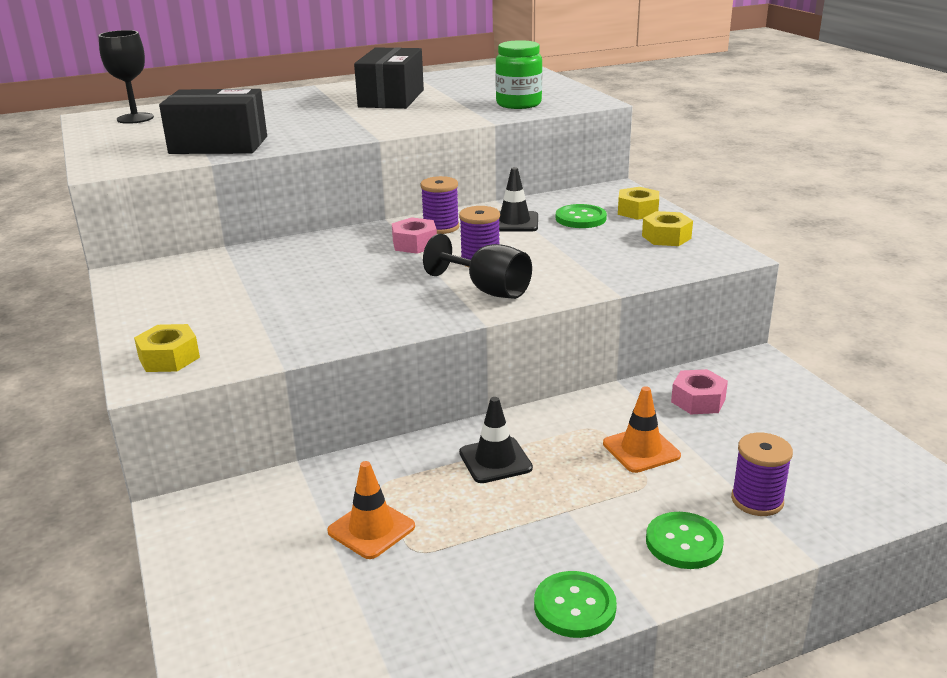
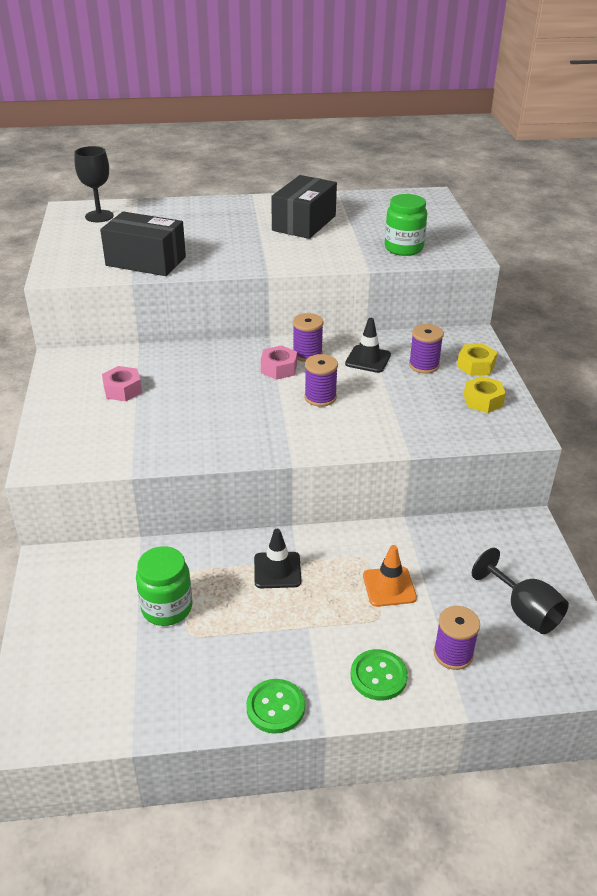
camera: 15 degrees right, 10 degrees up
yellow nut [134,324,200,372] -> none
orange traffic cone [327,461,415,559] -> green jar [136,546,192,626]
black goblet [423,234,532,299] -> black goblet moved to [472,548,569,634]
green button [556,204,607,228] -> purple spool [409,324,444,374]
pink nut [671,369,728,414] -> pink nut moved to [102,366,142,401]

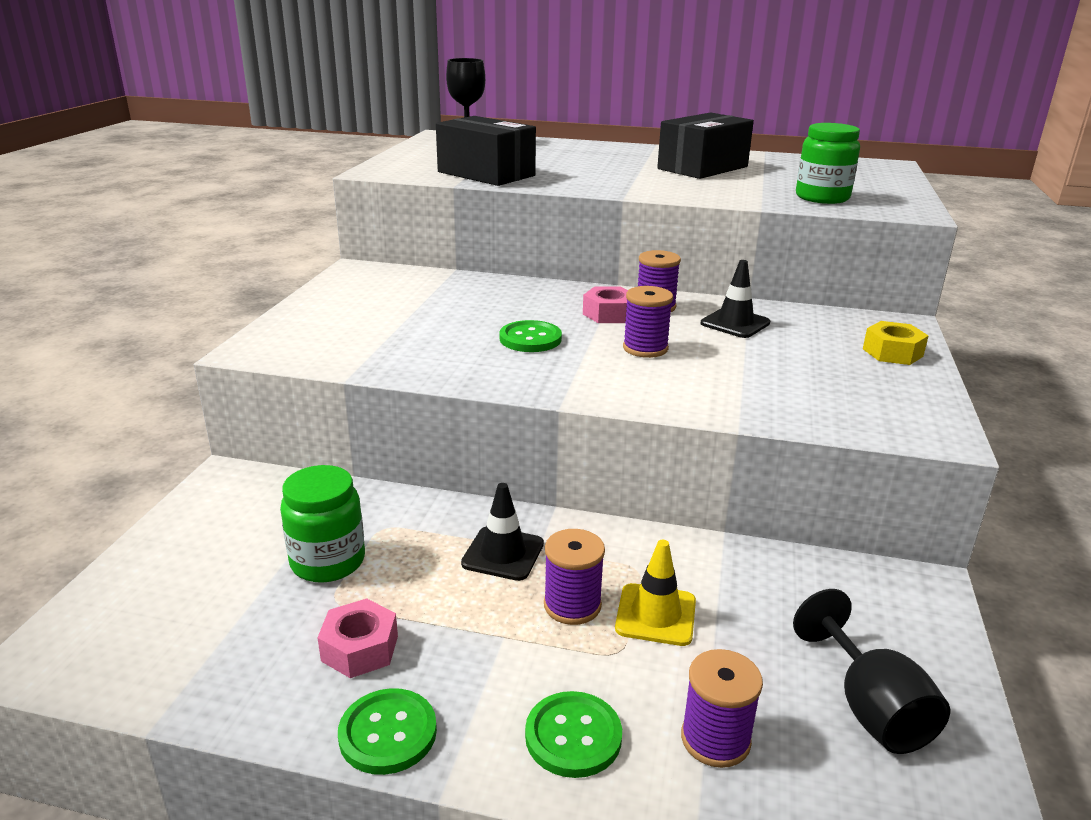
camera: 20 degrees right, 10 degrees down
pink nut [102,366,142,401] -> pink nut moved to [317,598,398,678]
orange traffic cone [363,545,417,607] -> yellow traffic cone [615,540,696,646]
purple spool [409,324,444,374] -> purple spool moved to [544,529,605,625]
yellow nut [464,376,506,413] -> none
none -> green button [499,320,562,352]

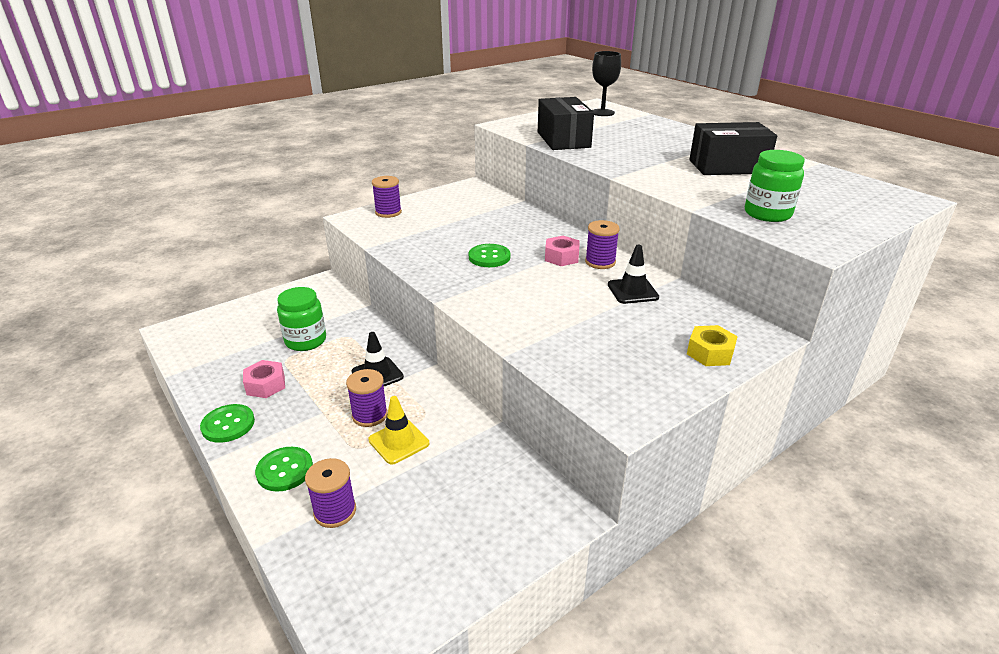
camera: 40 degrees right, 5 degrees up
purple spool [623,286,673,358] -> purple spool moved to [372,176,402,218]
black goblet [793,589,950,754] -> none

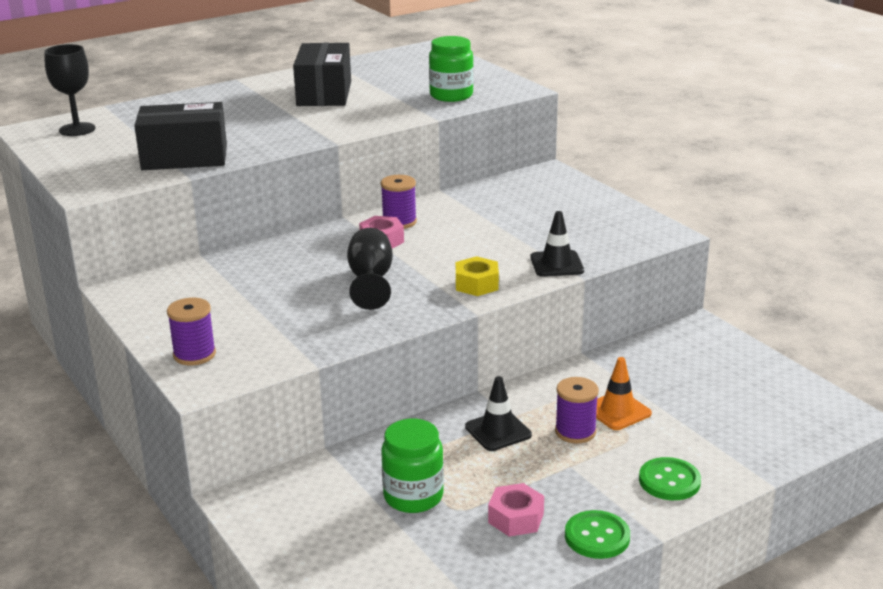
camera: 85 degrees left, 5 degrees down
purple spool [305,458,356,528] -> none
yellow traffic cone [368,396,429,465] -> orange traffic cone [596,357,652,430]
green button [469,244,510,267] -> black goblet [347,228,393,310]
black traffic cone [608,245,659,304] -> black traffic cone moved to [531,211,584,277]
yellow nut [687,325,738,366] -> yellow nut moved to [456,256,499,296]

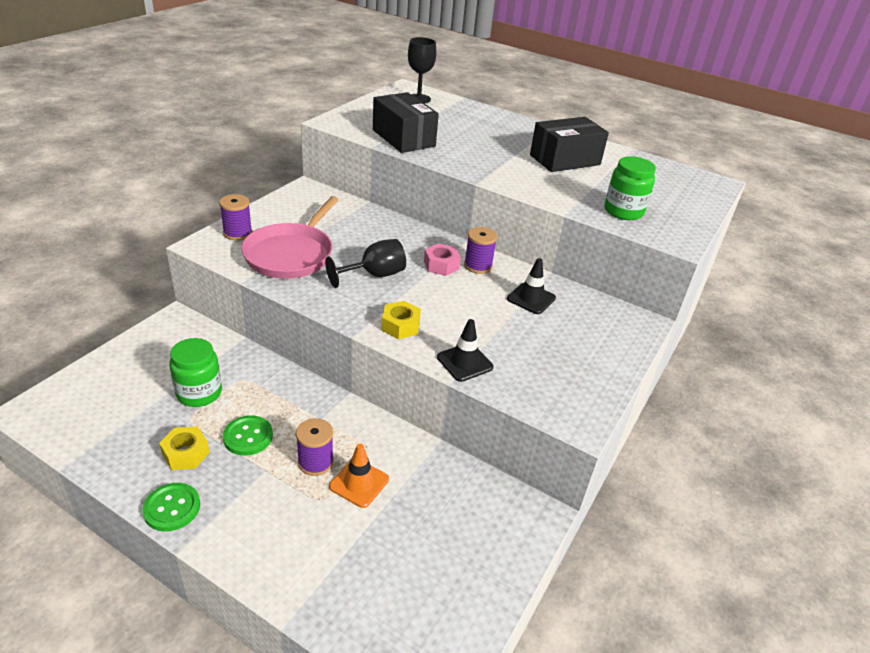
camera: 60 degrees right, 10 degrees up
black traffic cone [465,376,532,451] -> black traffic cone moved to [507,258,556,314]
pink nut [488,483,544,537] -> yellow nut [159,426,210,470]
green button [639,457,701,500] -> green button moved to [223,415,273,456]
none -> pink pan [241,196,339,279]

